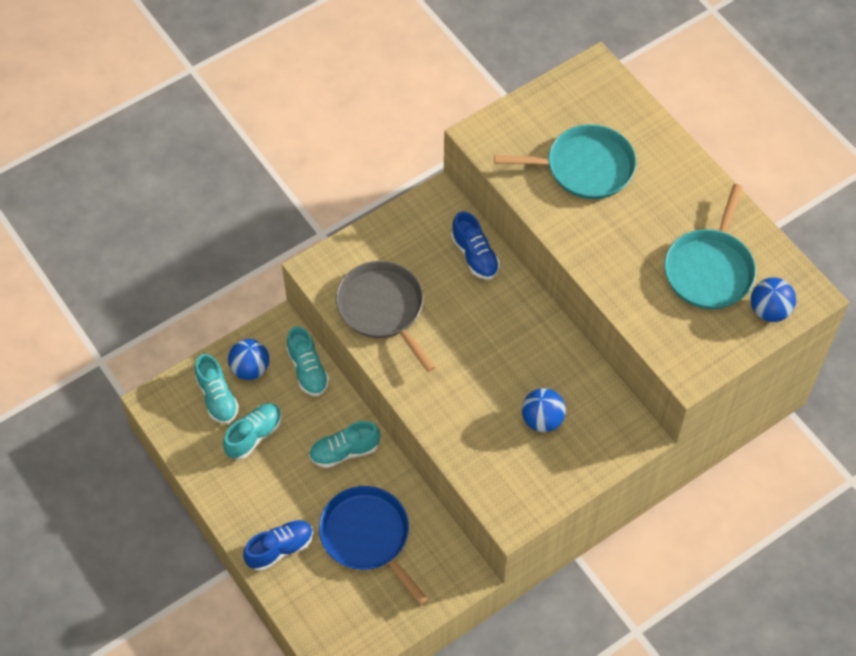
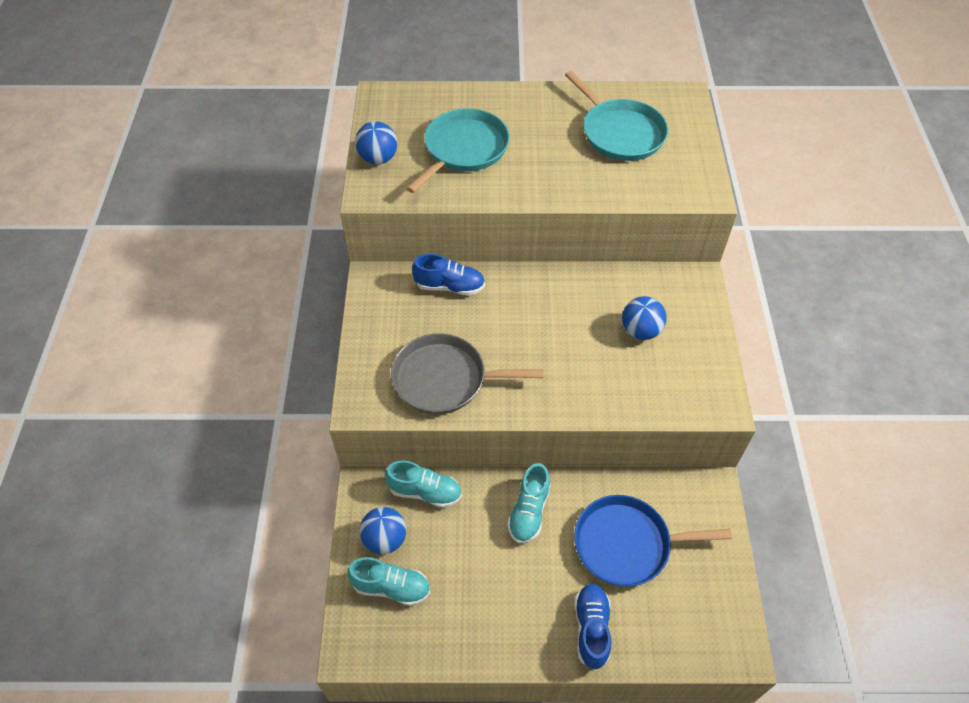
camera: 55 degrees left, 5 degrees down
turquoise shoe [223,403,282,460] -> none
blue ball [751,277,796,322] -> blue ball moved to [355,121,397,165]

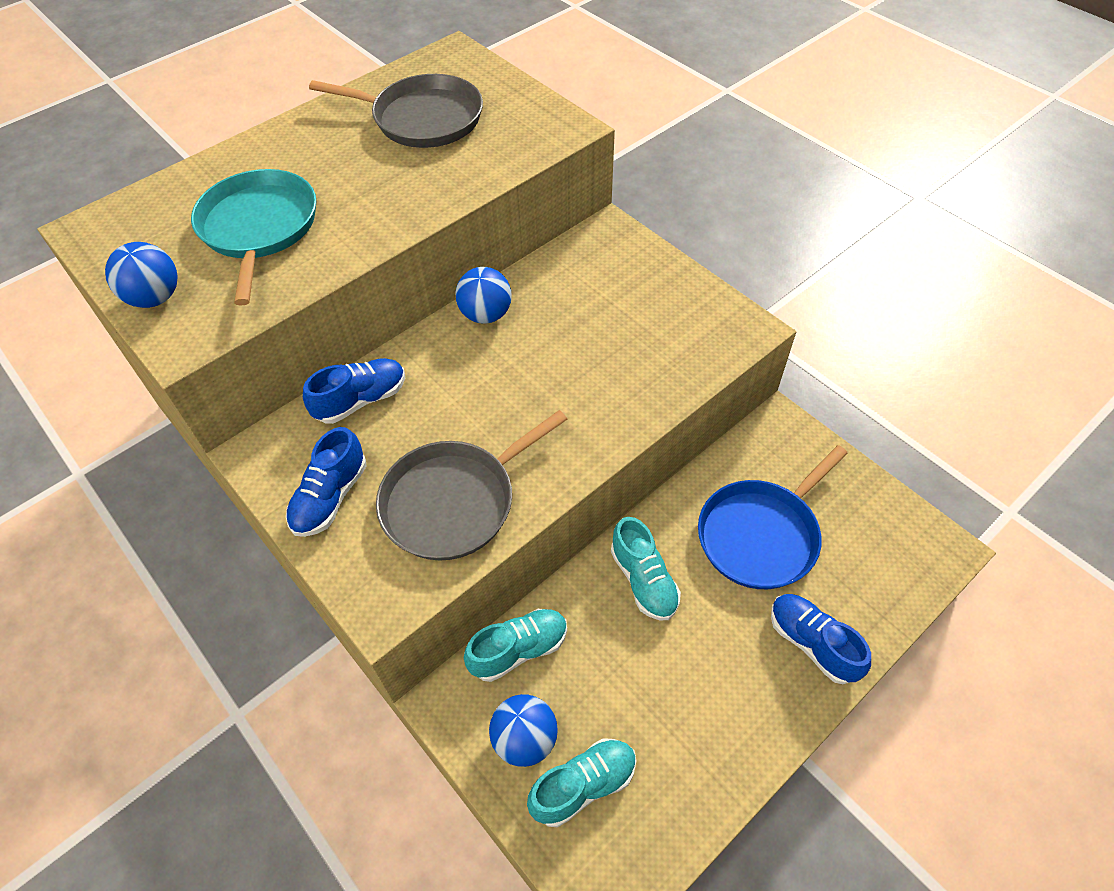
camera: 40 degrees left, 0 degrees up
turquoise pan [565,71,669,161] -> grey pan [309,74,483,148]
blue ball [622,296,667,340] -> blue ball moved to [455,267,512,324]
none -> blue shoe [286,427,367,537]

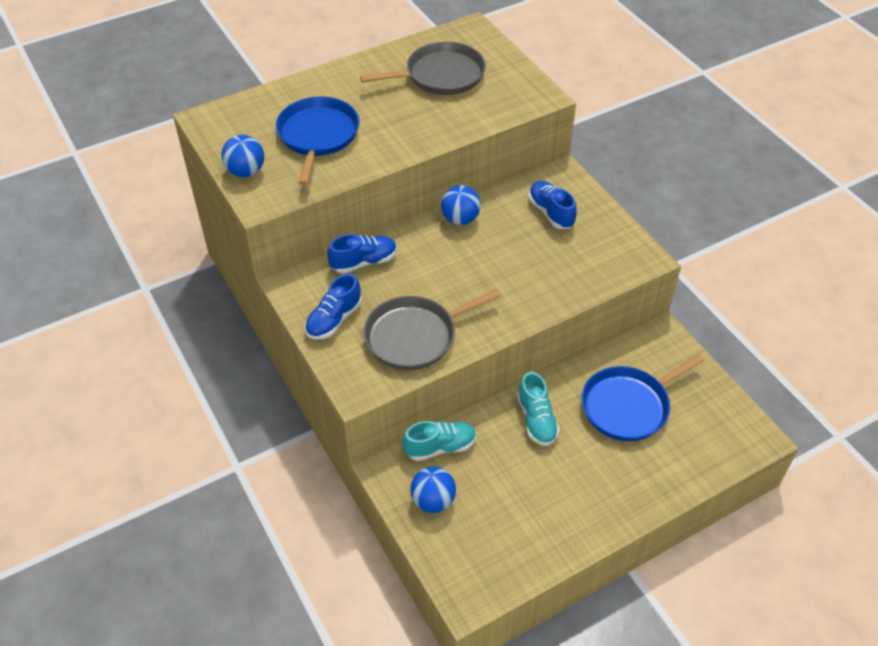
camera: 10 degrees right, 5 degrees down
turquoise pan [191,169,316,306] -> blue pan [276,97,360,185]
grey pan [309,74,483,148] -> grey pan turned 45 degrees counterclockwise [360,41,486,95]
turquoise shoe [527,738,636,827] -> none
blue shoe [771,594,871,684] -> blue shoe moved to [528,181,577,229]

